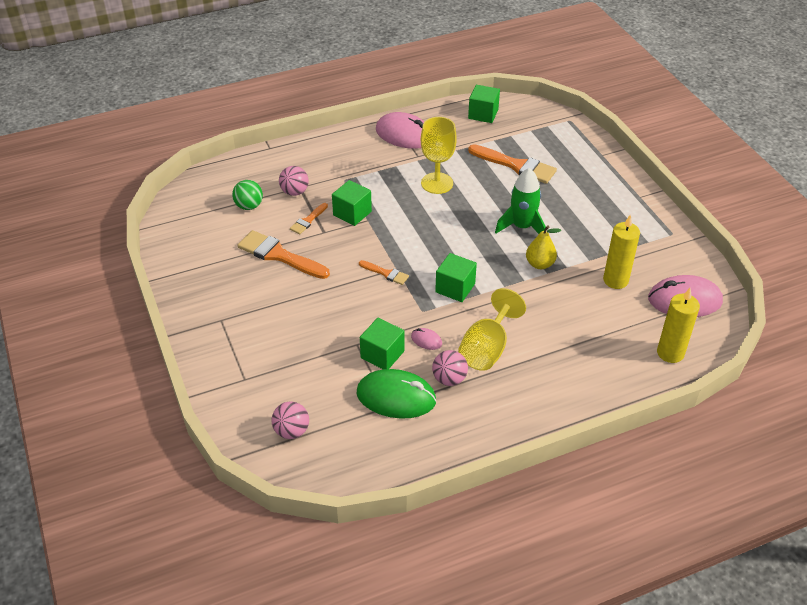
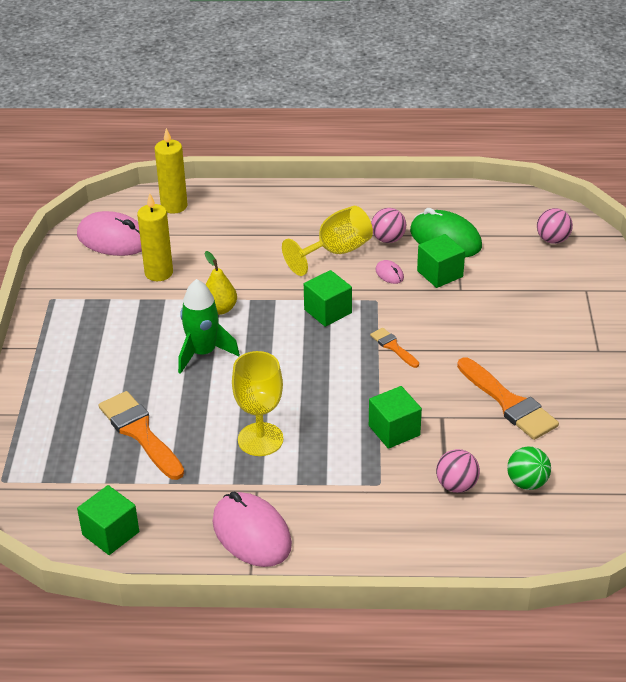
camera: 155 degrees left, 5 degrees down
orange brush [290,203,328,234] -> none

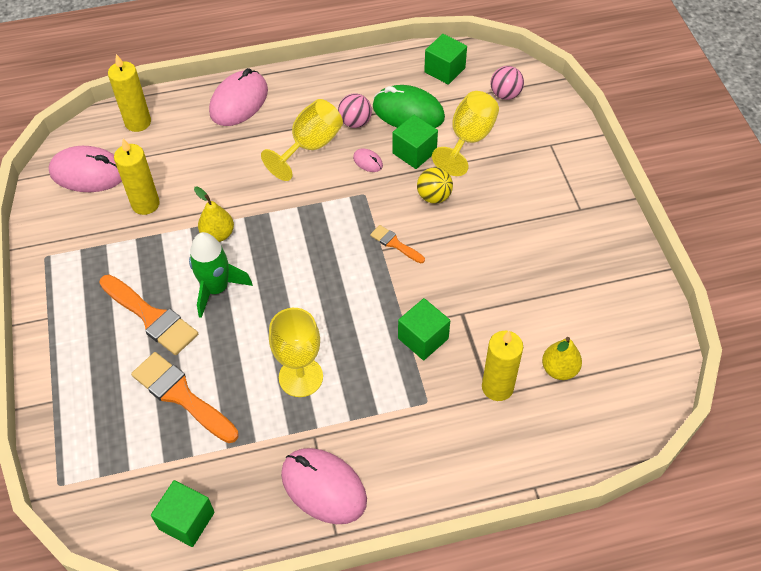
camera: 15 degrees left, 15 degrees up
green cube [304,270,352,327] -> green cube moved to [424,34,467,85]
pink ball [436,449,480,493] -> yellow candle [482,331,523,401]
orange brush [457,357,559,440] -> orange brush moved to [99,275,198,355]
green ball [507,446,551,490] -> yellow pear [542,337,582,380]
none -> pink mouse [209,68,268,126]
none -> yellow ball [417,167,453,204]
none -> yellow goblet [432,91,499,176]

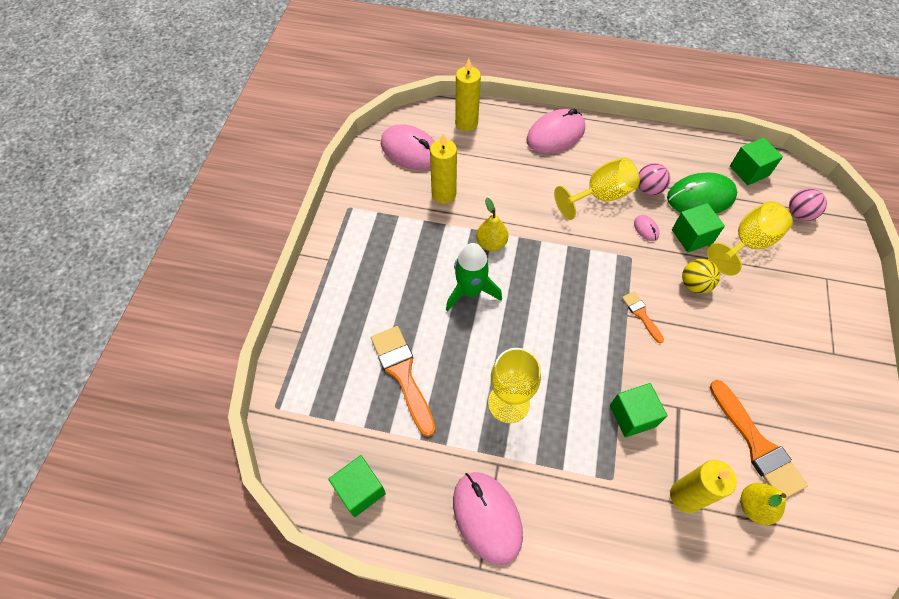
camera: 25 degrees right, 5 degrees up
orange brush [99,275,198,355] -> orange brush moved to [710,380,808,498]
green mouse [373,85,445,128] -> green mouse turned 60 degrees counterclockwise [667,172,737,213]

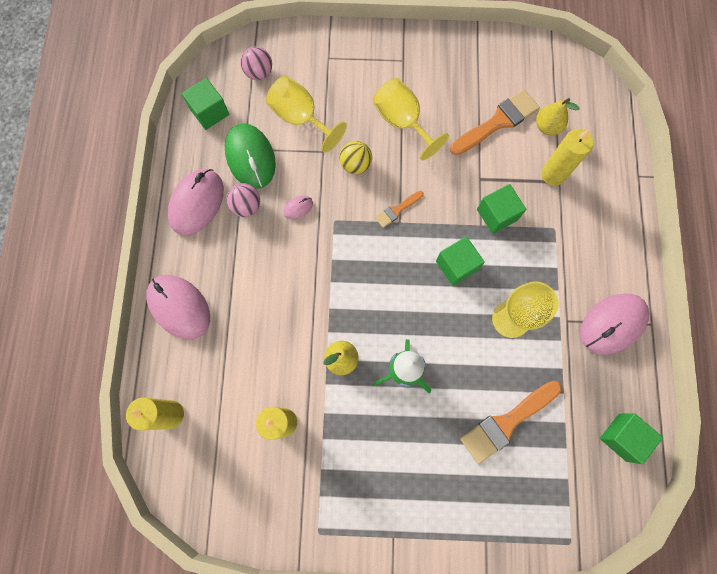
camera: 100 degrees left, 15 degrees up
pink mouse [381,124,435,170] -> pink mouse moved to [167,169,224,236]
yellow goblet [554,157,640,220] -> yellow goblet moved to [373,78,449,160]
green cube [672,203,725,252] -> green cube moved to [436,236,485,286]

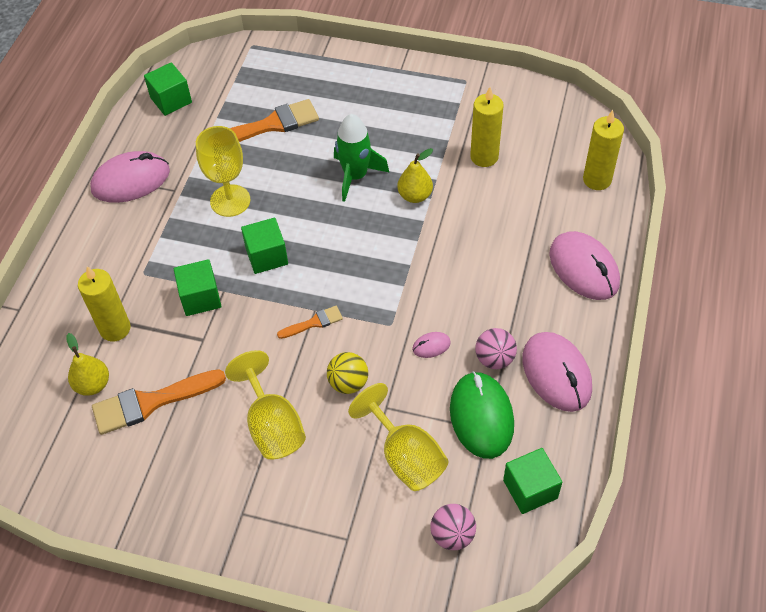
camera: 165 degrees left, 20 degrees down
pink mouse [167,169,224,236] -> pink mouse turned 60 degrees counterclockwise [523,332,592,412]

